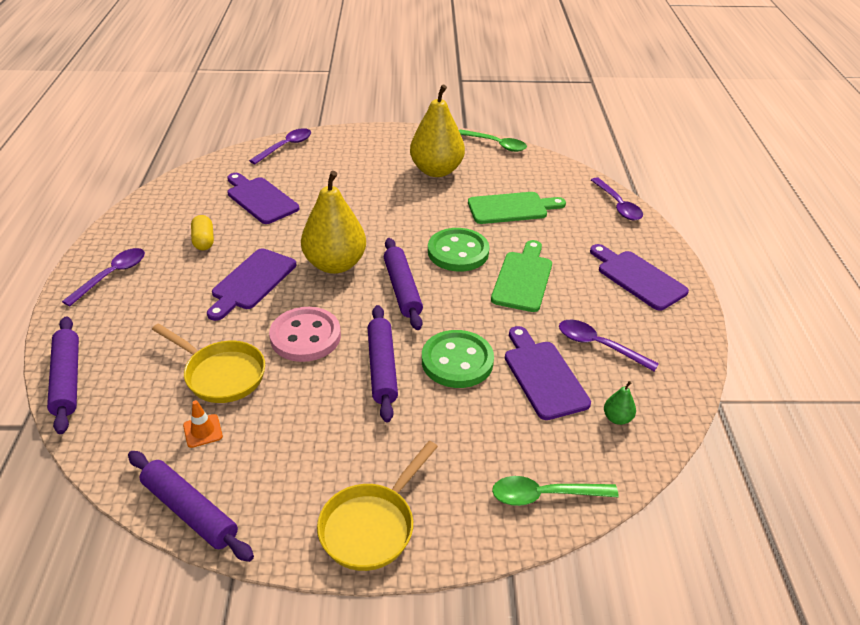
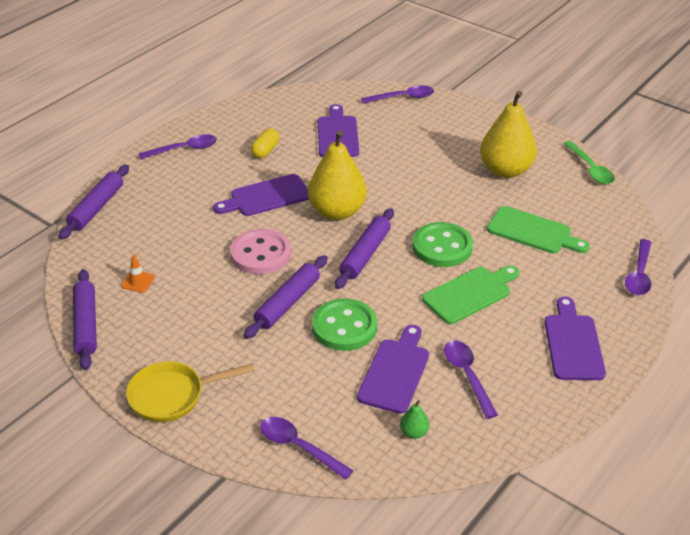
camera: 40 degrees right, 0 degrees up
yellow pan [152,323,265,403] -> none
green spoon [492,476,619,506] -> purple spoon [260,417,354,480]

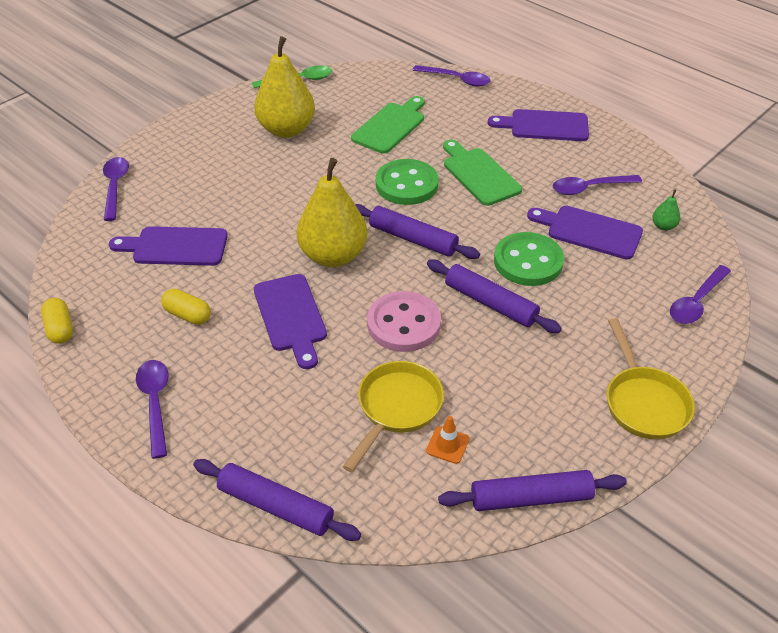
camera: 85 degrees left, 5 degrees up
none -> yellow capsule [41,298,73,344]
none -> yellow pan [343,361,444,472]

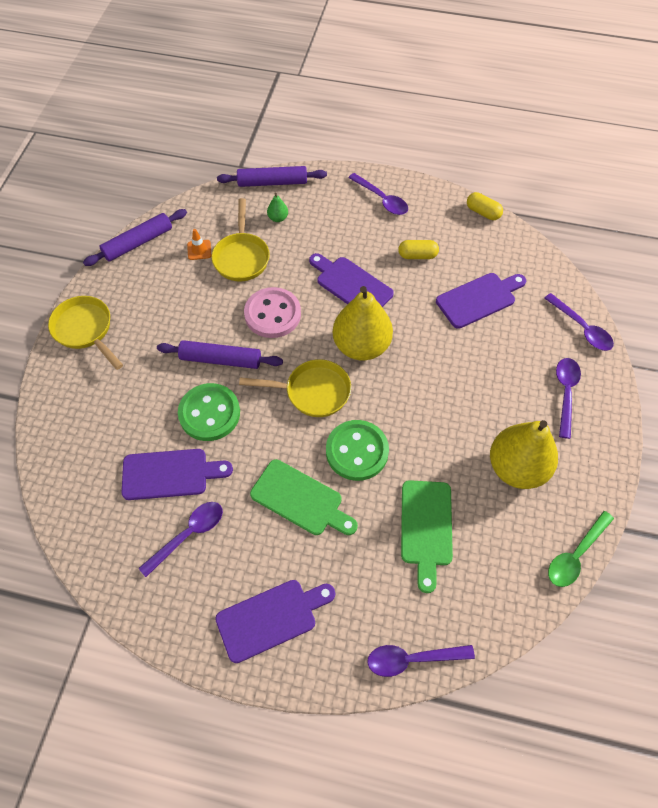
camera: 150 degrees right, 15 degrees up
purple rolling pin [355,204,480,259] -> yellow pan [239,359,351,417]
green pear [652,189,680,231] -> green pear moved to [267,193,288,222]
purple spoon [670,265,731,324] -> purple spoon moved to [556,358,581,439]

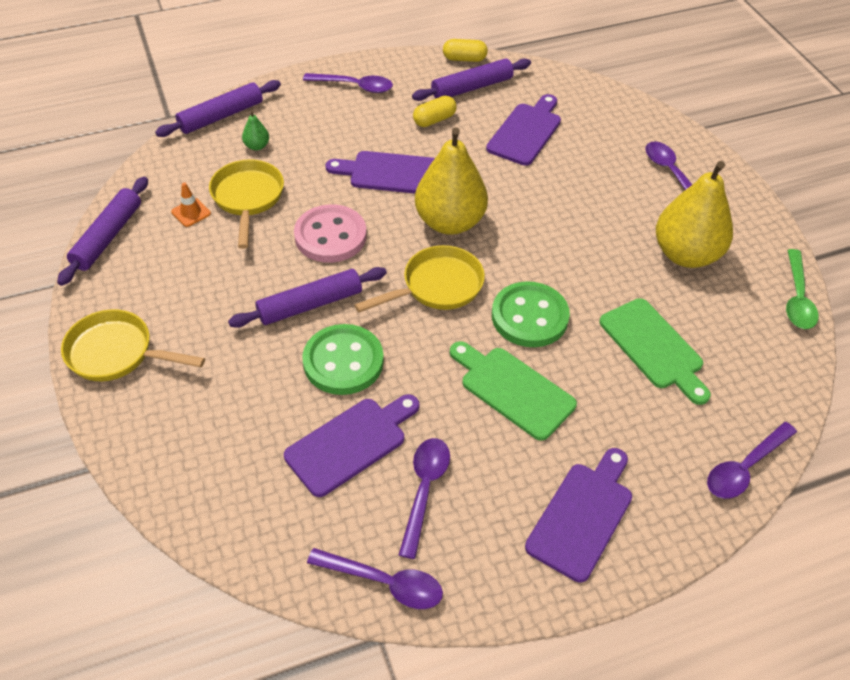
camera: 35 degrees left, 10 degrees down
yellow pan [211,198,270,282] -> yellow pan turned 150 degrees counterclockwise [209,160,284,249]
green cutting board [250,459,358,535] -> green cutting board turned 135 degrees counterclockwise [450,341,577,441]
purple spoon [544,293,614,351] -> purple spoon moved to [307,548,443,609]
none -> purple rolling pin [412,58,531,101]

